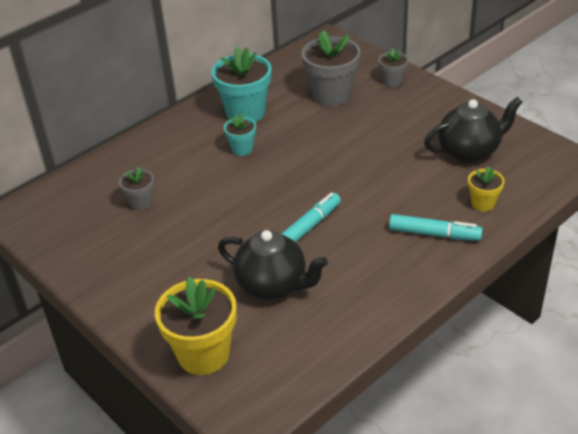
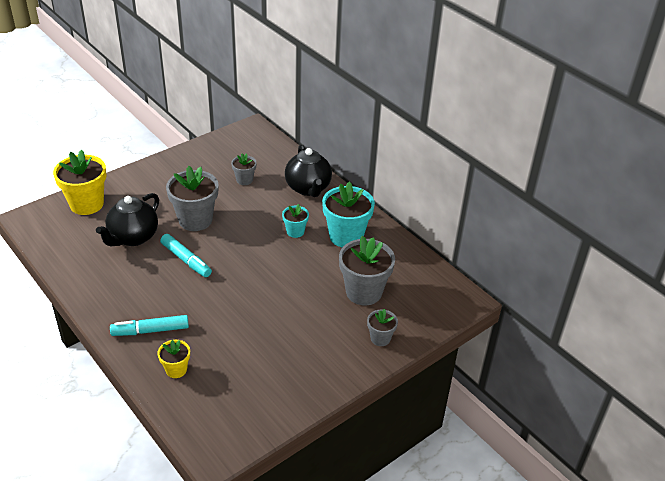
camera: 90 degrees right, 0 degrees up
turquoise marker [389,214,483,241] -> turquoise marker turned 60 degrees clockwise [110,315,189,336]
black teapot [424,97,522,163] -> black teapot moved to [285,145,332,197]
none -> grey flower pot [166,166,219,231]

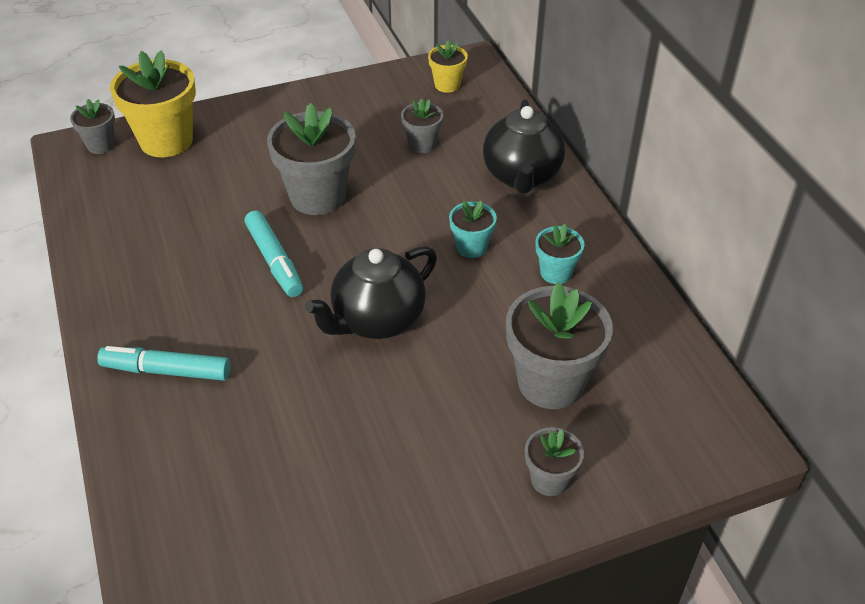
camera: 20 degrees right, 5 degrees up
black teapot [96,193,159,246] -> black teapot moved to [305,246,437,339]
yellow flower pot [158,340,190,378] -> yellow flower pot moved to [428,40,468,93]
turquoise flower pot [322,181,375,247] -> turquoise flower pot [536,224,584,284], size x0.52
none -> grey flower pot [70,99,115,154]

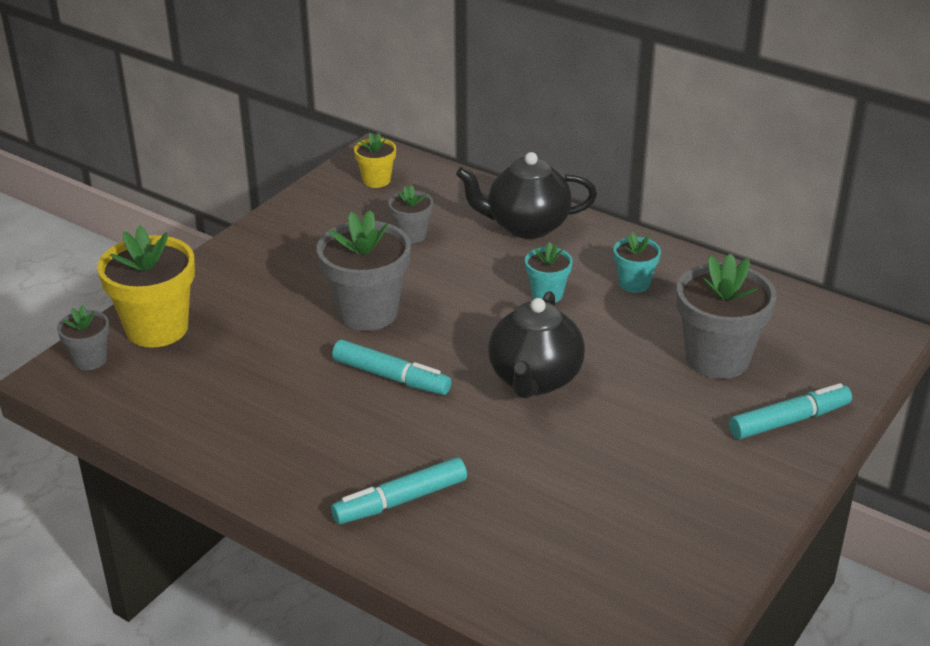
camera: 35 degrees left, 10 degrees down
black teapot [483,99,565,194] -> black teapot turned 120 degrees clockwise [456,152,597,239]
grey flower pot [525,427,584,496] -> turquoise marker [729,383,852,439]

